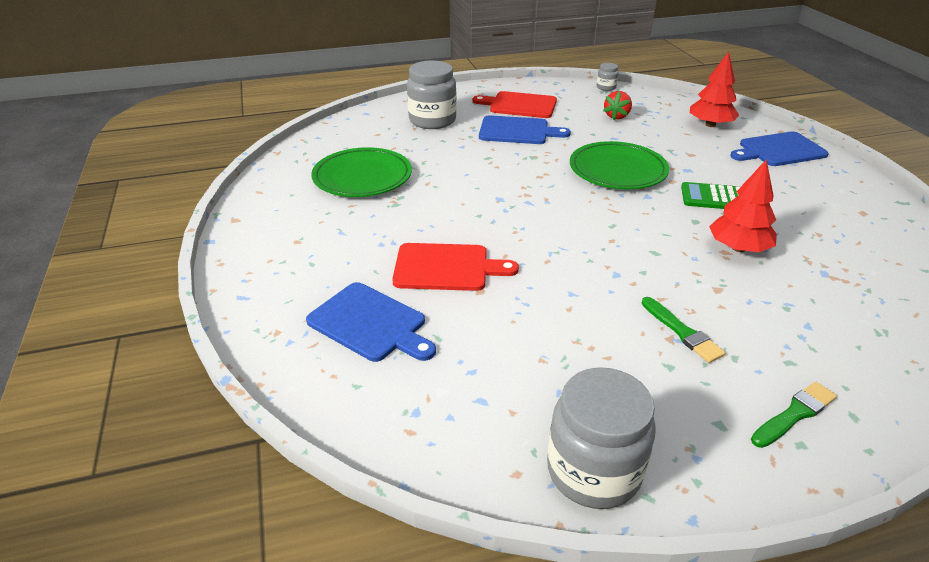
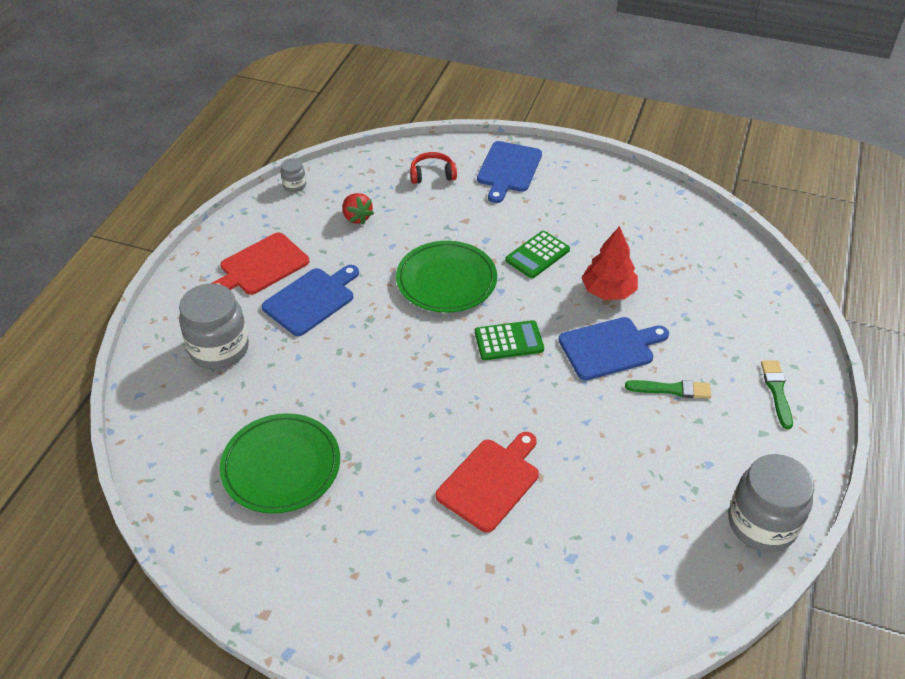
camera: 55 degrees left, 10 degrees up
blue cutting board [306,282,436,362] -> blue cutting board moved to [559,317,669,380]
red tree [690,51,739,127] -> red headphones [410,152,457,184]
none -> green calculator [475,320,544,360]

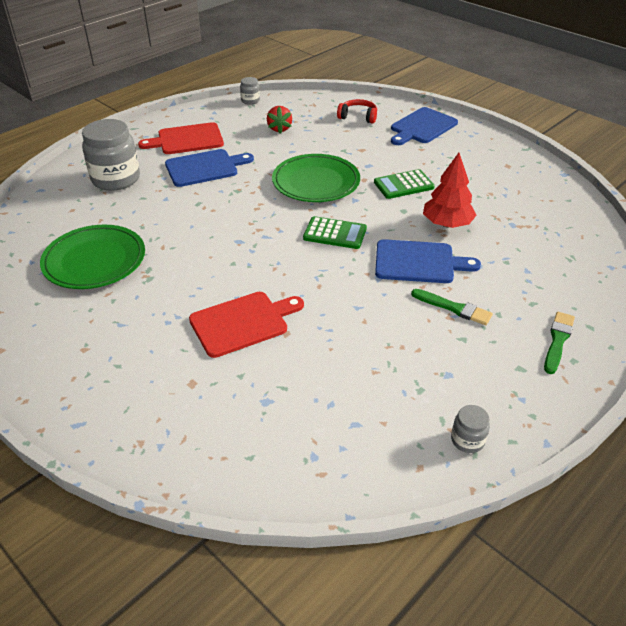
camera: 25 degrees right, 5 degrees down
grey jar [728,454,814,552] -> grey jar [451,405,490,453], size x0.46

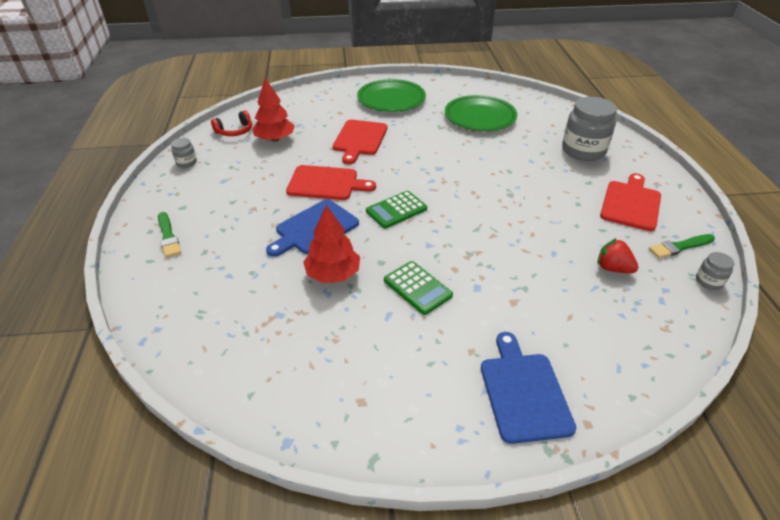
camera: 130 degrees right, 0 degrees up
blue cutting board [165,149,254,187] -> none
green plate [272,154,360,202] -> green plate moved to [357,79,426,112]
red headphones [337,99,377,124] -> red headphones moved to [211,110,252,136]
green calculator [374,169,435,199] -> green calculator turned 120 degrees clockwise [384,261,453,315]
green brush [411,289,493,325] -> green brush moved to [649,234,715,258]
none -> red tree [252,78,295,142]
none -> red cutting board [286,165,376,200]

